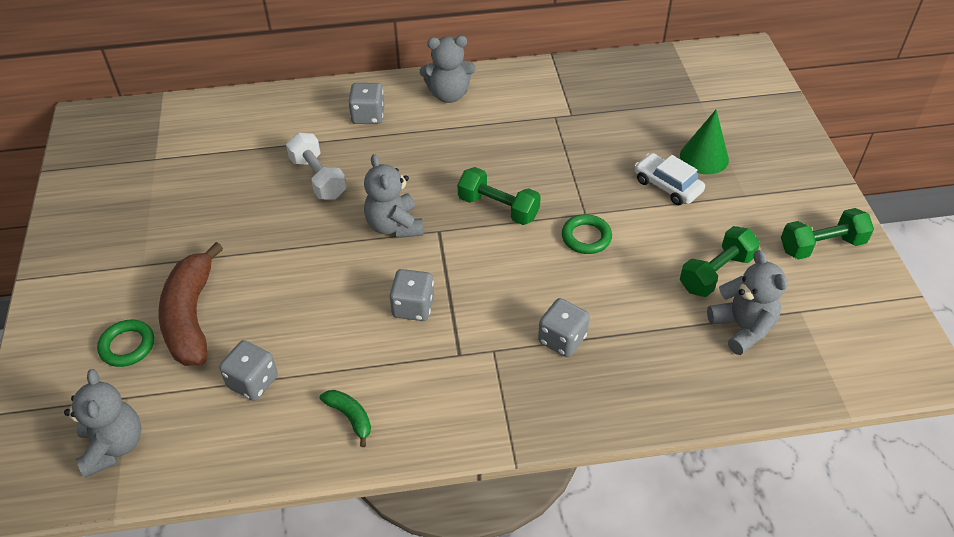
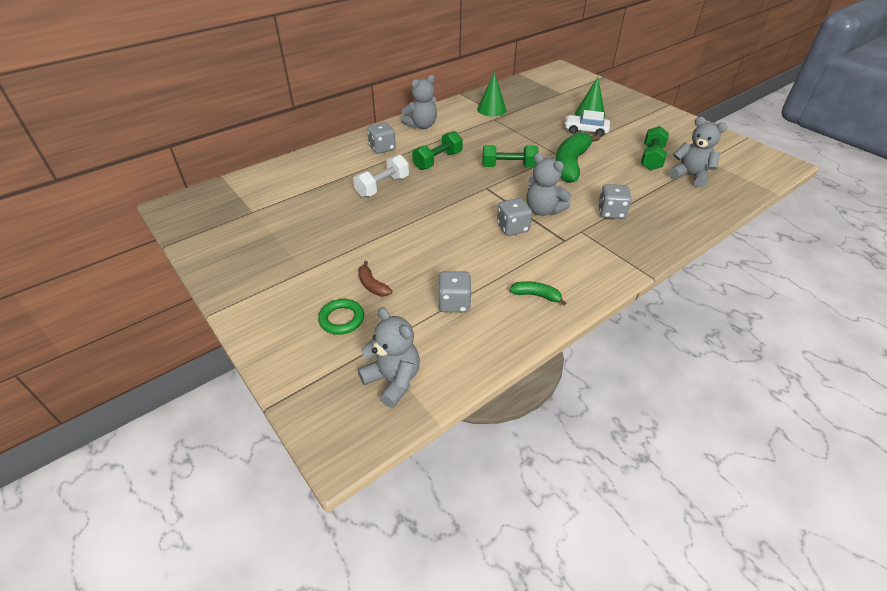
camera: 30 degrees left, 5 degrees down
brown banana [159,242,223,366] -> brown banana [358,261,392,297], size x0.46
white dumbbell [286,133,347,200] -> white dumbbell turned 75 degrees counterclockwise [353,155,409,197]
grey teddy bear [364,154,423,238] -> grey teddy bear moved to [527,153,571,216]
green ring [562,214,612,254] -> green banana [555,132,601,183]
green dumbbell [781,208,874,260] -> green dumbbell moved to [412,131,463,170]
none -> green cone [477,72,506,117]

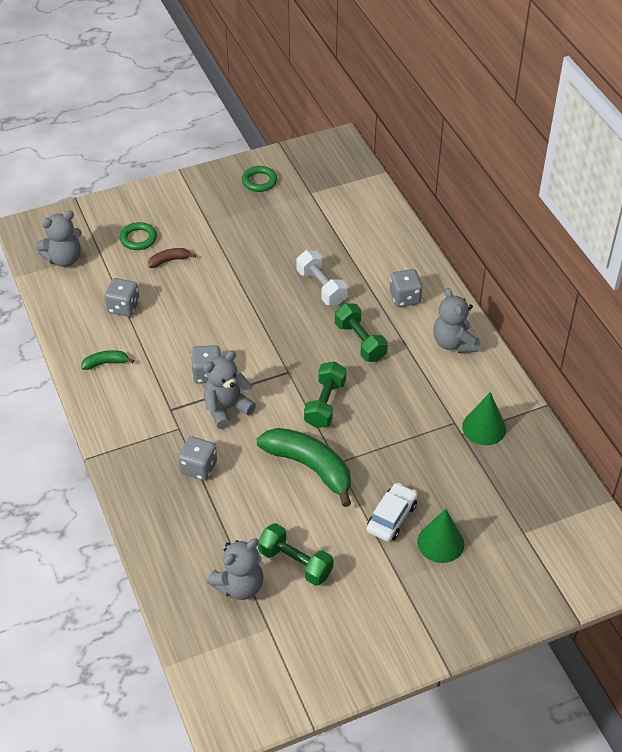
camera: 105 degrees right, 5 degrees up
green banana [510,281,566,306] -> green banana turned 135 degrees counterclockwise [81,350,134,370]
none -> green ring [242,166,277,192]

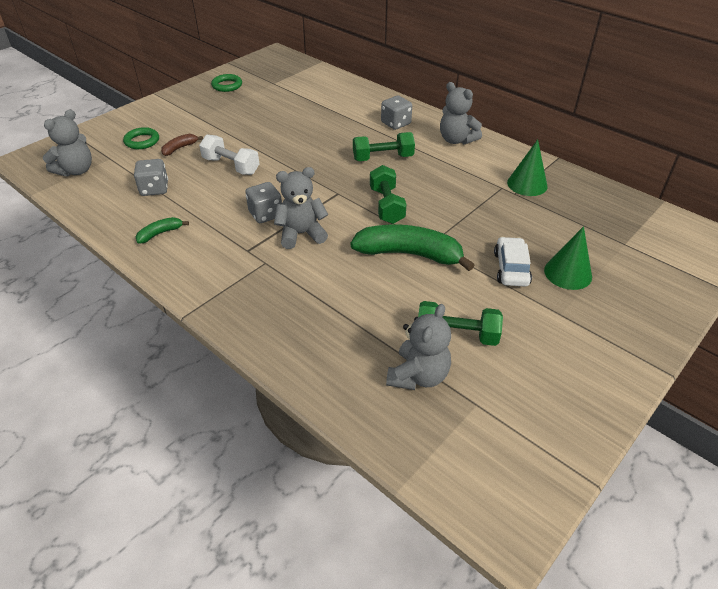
camera: 25 degrees left, 5 degrees down
grey dice [178,436,217,481] -> none
grey teddy bear [204,351,256,429] -> grey teddy bear turned 45 degrees clockwise [274,167,328,249]
white dumbbell [296,250,348,305] -> white dumbbell moved to [199,135,259,175]
green dumbbell [335,303,388,362] -> green dumbbell turned 45 degrees counterclockwise [353,132,415,161]

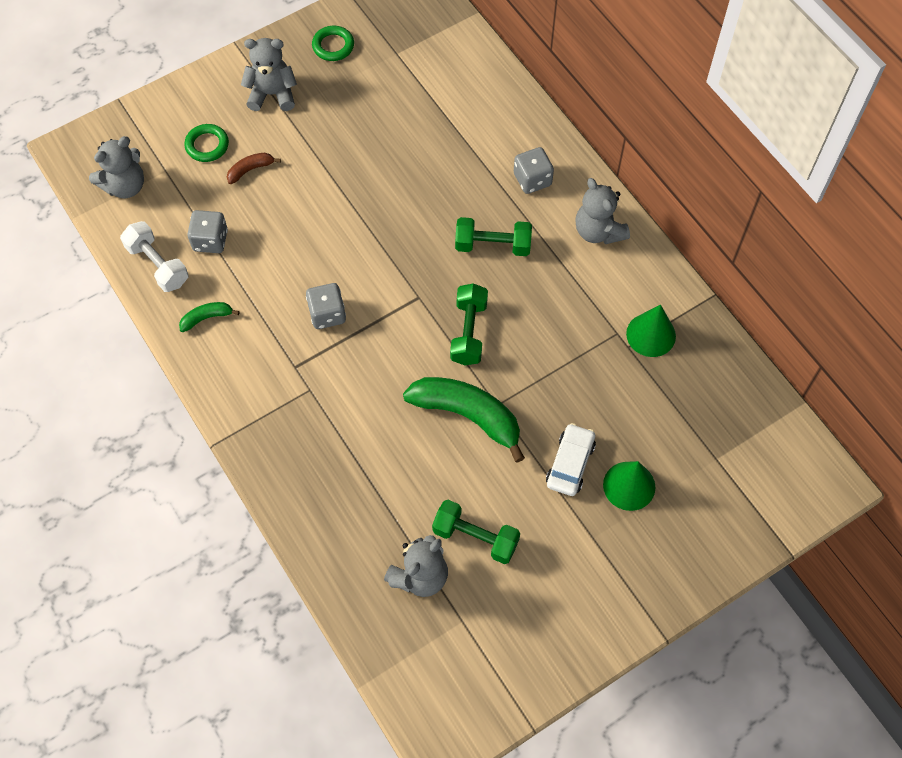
camera: 15 degrees right, 20 degrees up
white dumbbell [199,135,259,175] -> white dumbbell moved to [120,221,188,292]
grey teddy bear [274,167,328,249] -> grey teddy bear moved to [241,38,297,111]

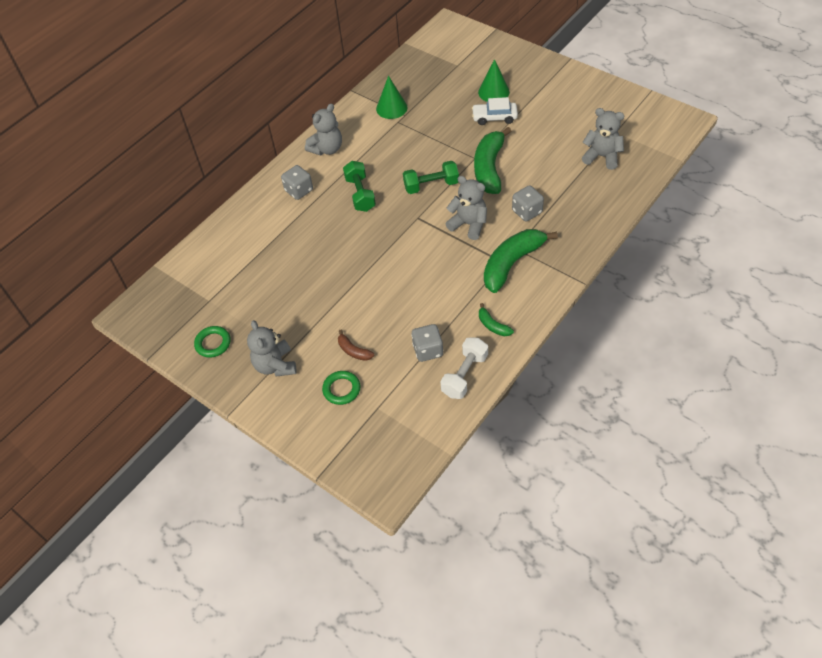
camera: 105 degrees left, 10 degrees down
grey teddy bear [89,136,144,198] -> grey teddy bear moved to [445,176,487,240]
grey dice [306,283,346,329] -> grey dice moved to [512,185,544,222]
green dumbbell [432,500,520,564] -> none
none -> green banana [484,229,558,293]

